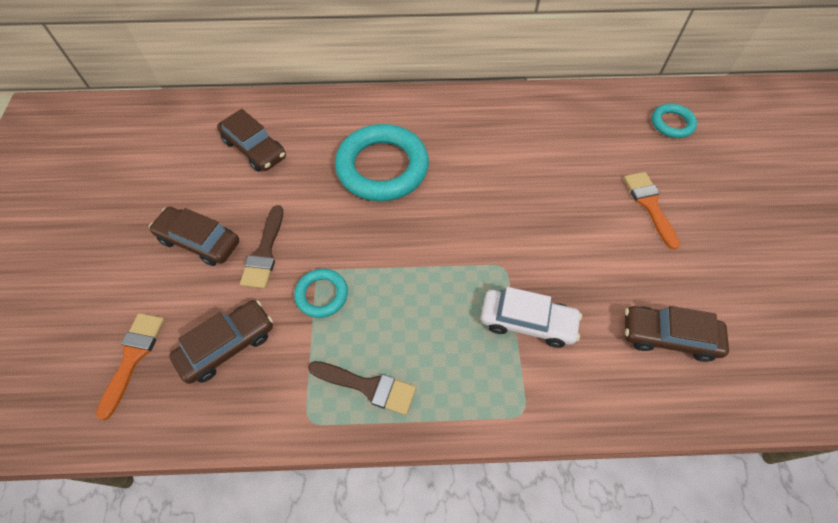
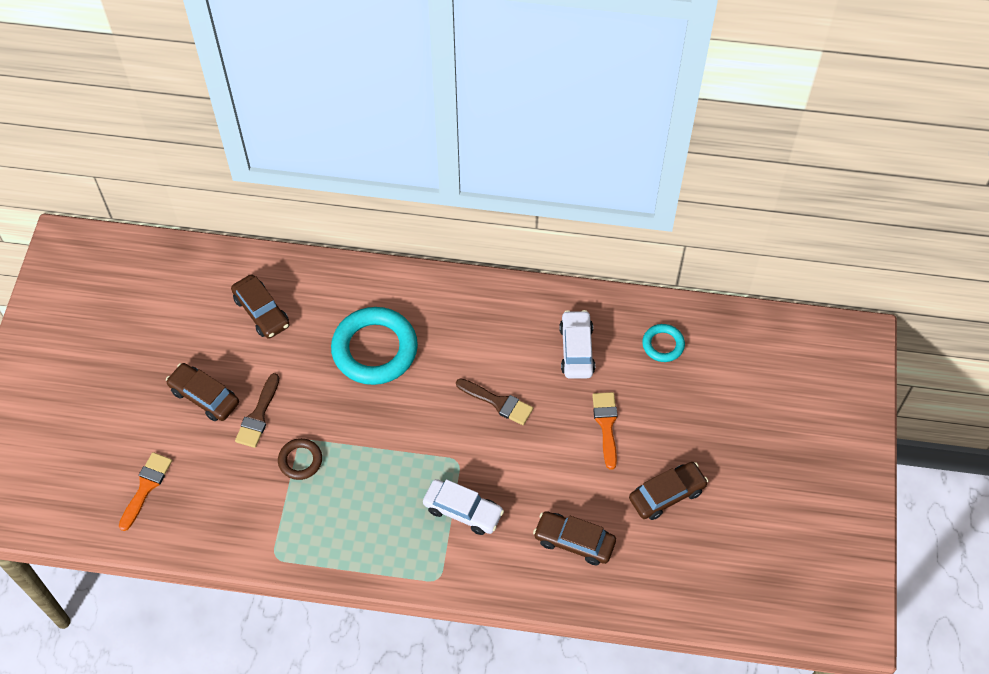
camera: 10 degrees right, 0 degrees up
brown car [169,300,273,384] -> brown car moved to [629,462,708,520]
turquoise ring [294,269,348,318] -> brown ring [278,438,322,480]
brown brush [308,361,416,415] -> brown brush moved to [456,378,533,425]
none -> white car [559,310,595,379]

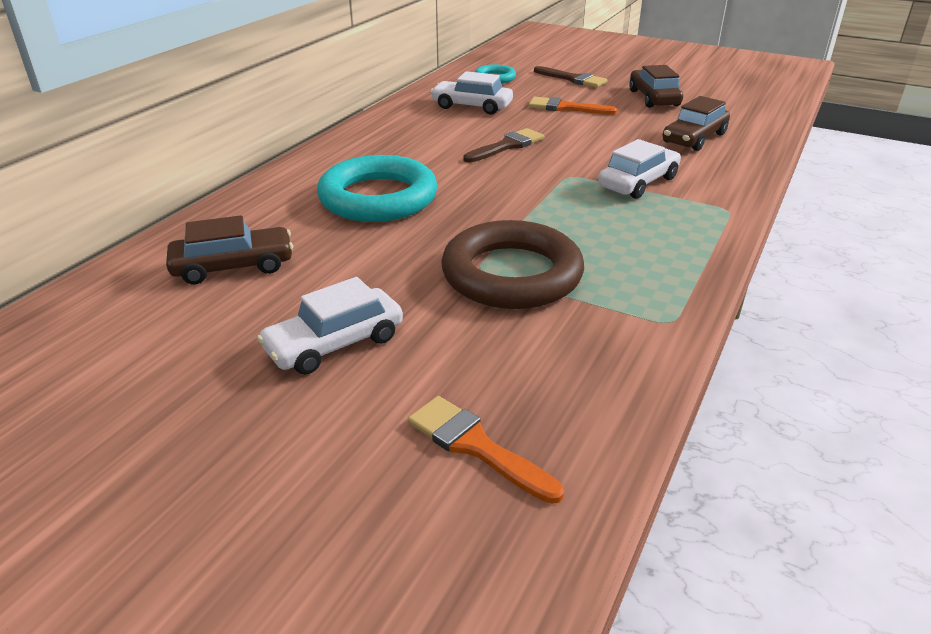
camera: 70 degrees left, 25 degrees down
brown car [166,363,239,421] -> white car [257,277,403,374]
brown brush [235,373,279,448] -> brown brush moved to [534,66,607,88]
brown ring [278,438,322,480] -> brown ring [441,220,584,309], size x2.02

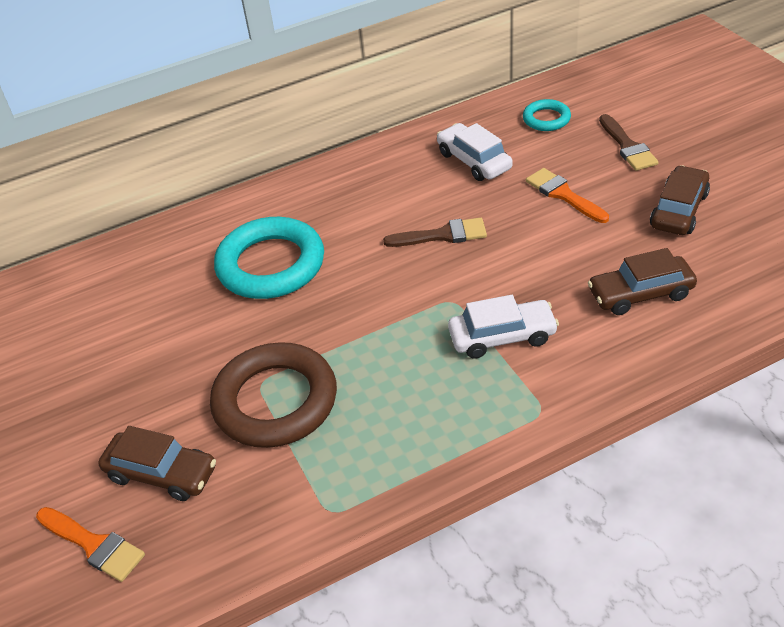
camera: 40 degrees right, 10 degrees up
brown car [166,215,293,284] -> brown car moved to [98,426,216,501]
white car [257,277,403,374] -> none
orange brush [408,396,564,504] -> orange brush turned 135 degrees clockwise [36,507,145,582]

